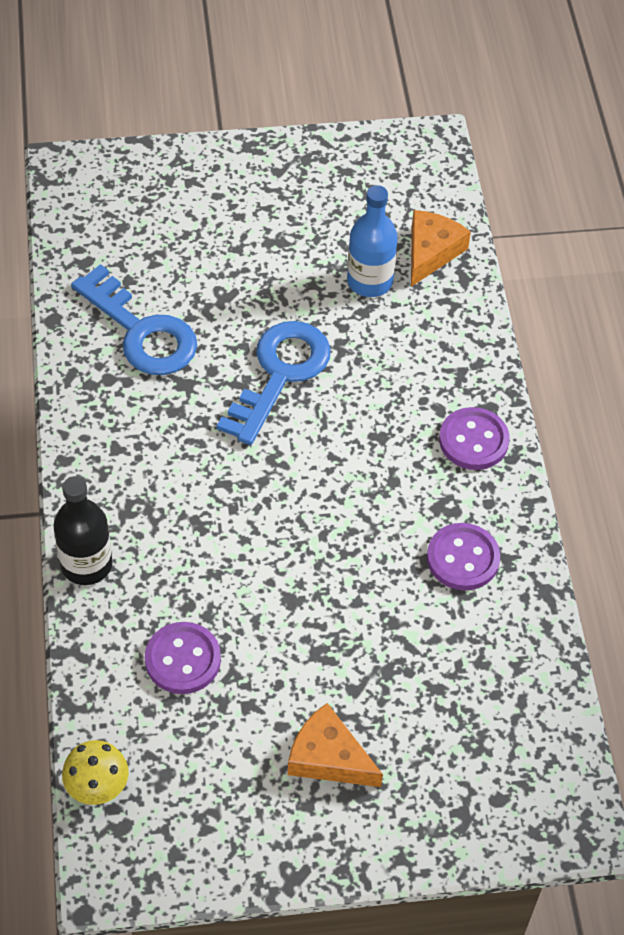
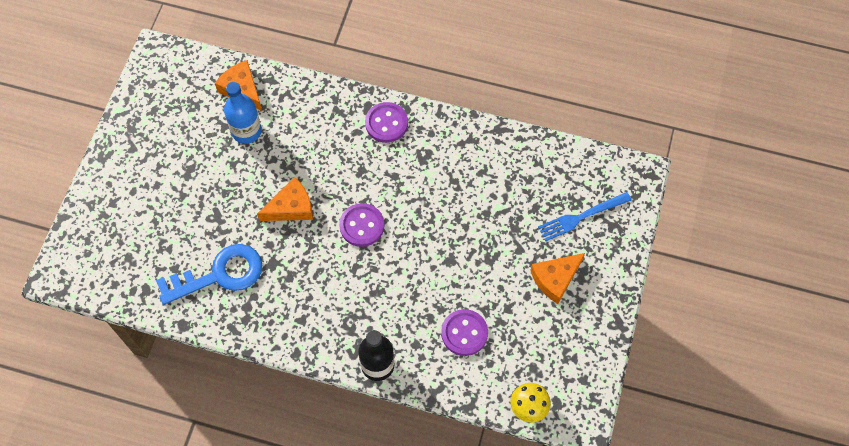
camera: 65 degrees left, 10 degrees up
blue key [217,321,331,445] -> orange cheese [257,177,313,221]
purple button [427,523,500,590] -> purple button moved to [339,203,384,247]
none -> blue fork [538,192,632,241]

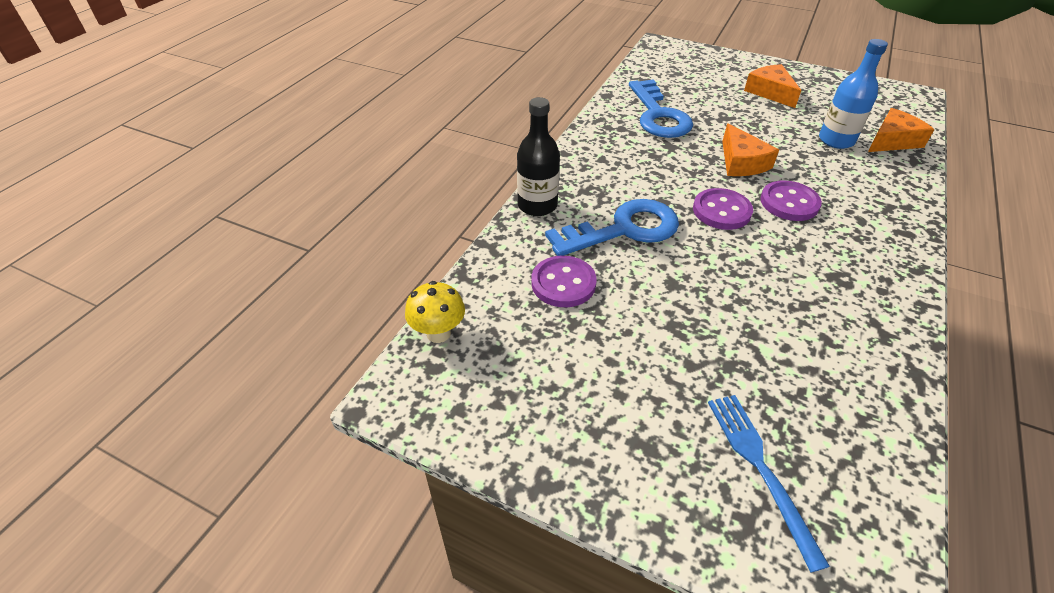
camera: 100 degrees right, 20 degrees down
purple button [365,102,408,143] -> purple button moved to [760,180,822,221]
orange cheese [530,253,585,304] -> orange cheese moved to [744,64,801,108]
none -> blue key [545,199,679,256]

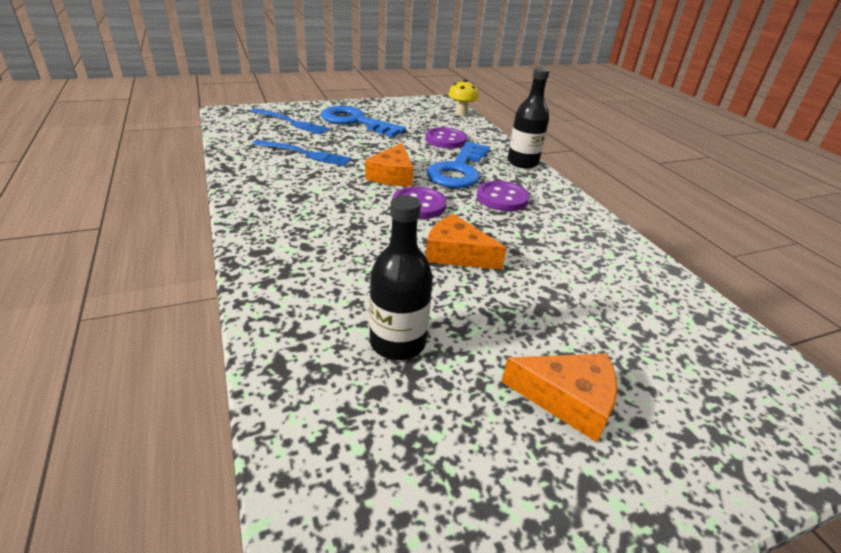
camera: 130 degrees right, 10 degrees down
blue key [629,80,693,138] -> blue key moved to [321,106,406,137]
purple button [760,180,822,221] -> purple button moved to [477,181,530,211]
blue bottle [819,39,888,149] -> black bottle [369,195,433,360]
orange cheese [868,108,934,152] -> orange cheese moved to [365,143,413,186]
none -> blue fork [252,140,352,166]

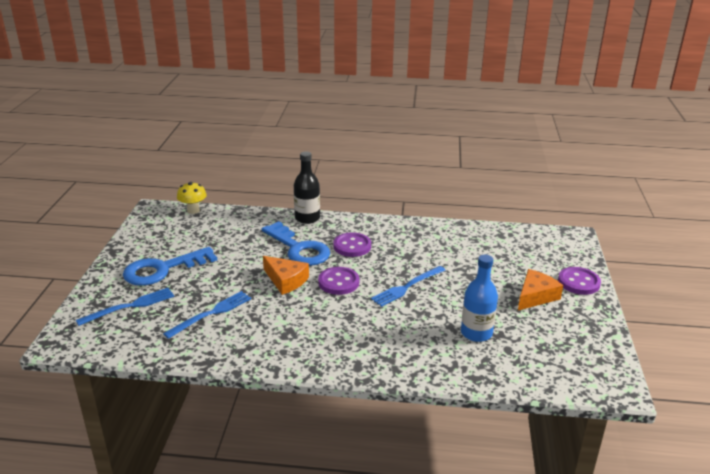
camera: 60 degrees left, 5 degrees down
black bottle [369,195,433,360] -> blue bottle [461,255,498,342]
purple button [425,127,467,149] -> purple button moved to [558,267,601,295]
orange cheese [426,214,506,270] -> blue fork [371,266,446,307]

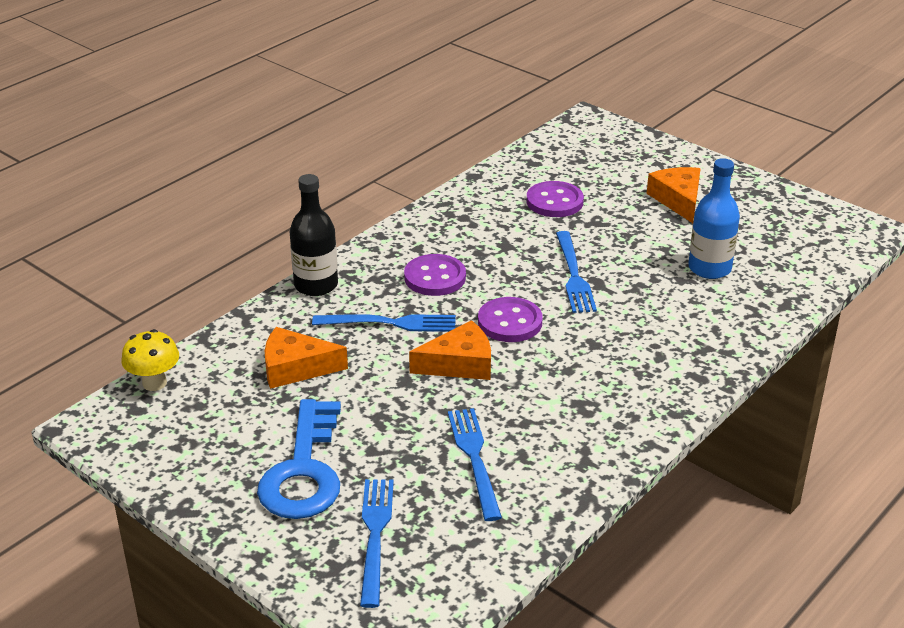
camera: 55 degrees left, 5 degrees up
blue key [262,221,330,266] -> blue fork [312,314,456,332]
purple button [558,267,601,295] -> purple button moved to [527,181,584,217]
none -> orange cheese [265,327,348,389]

